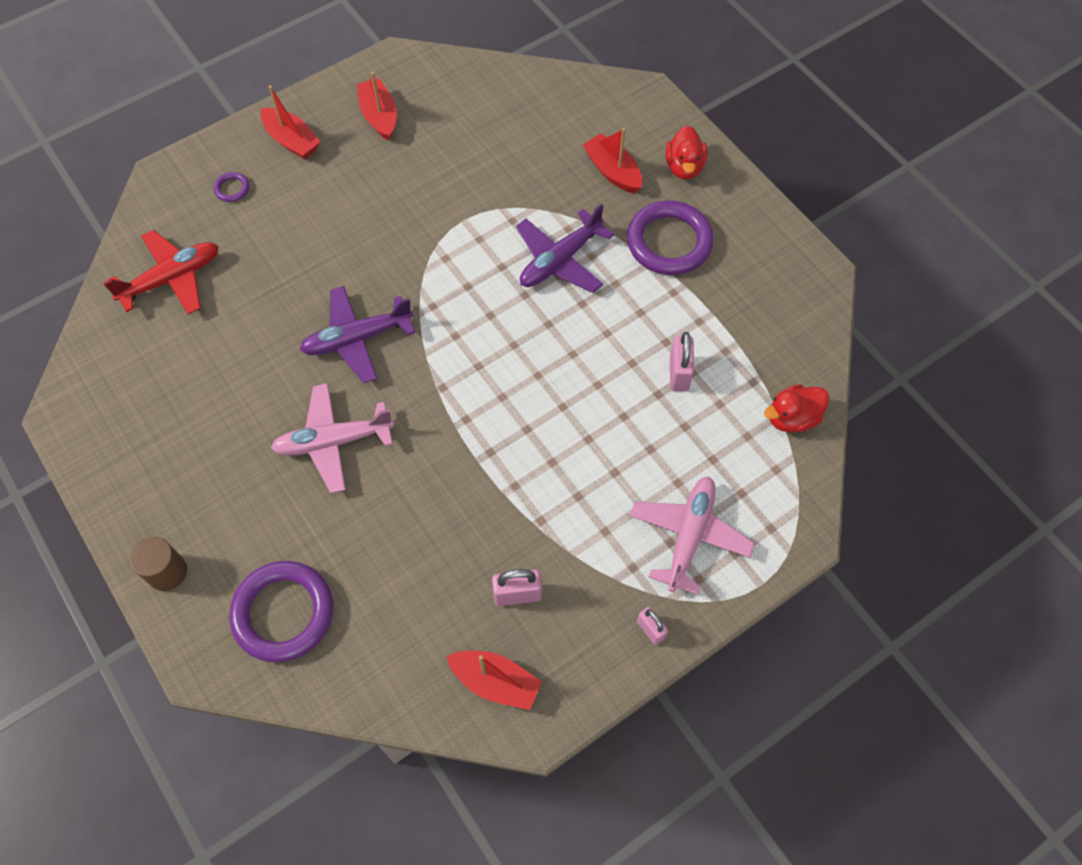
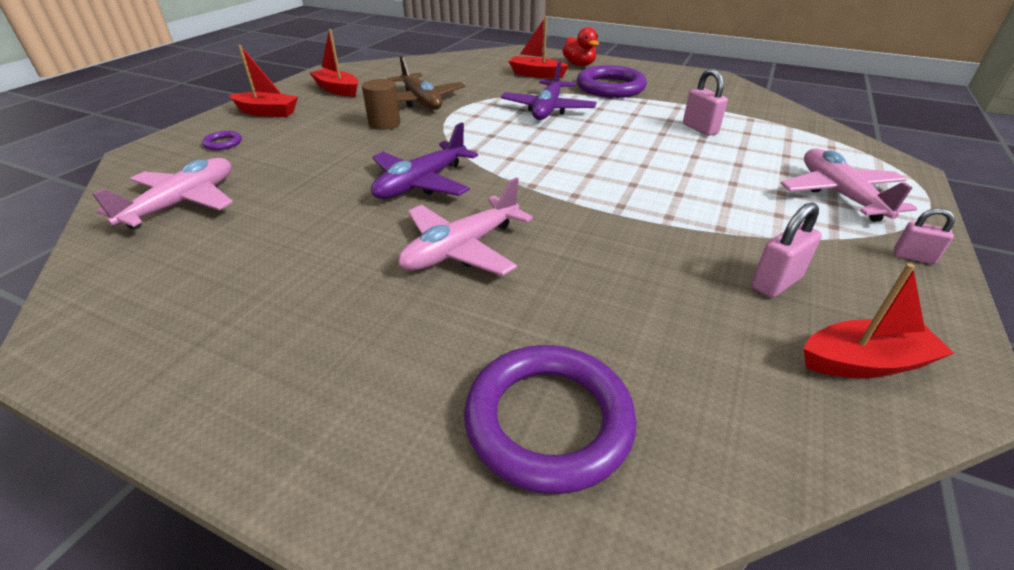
camera: 30 degrees left, 25 degrees down
red plane [103,230,219,315] -> pink plane [92,158,233,229]
brown cylinder [130,537,187,591] -> brown cylinder moved to [362,79,401,130]
red duck [764,384,830,433] -> none
none -> brown plane [388,56,465,110]

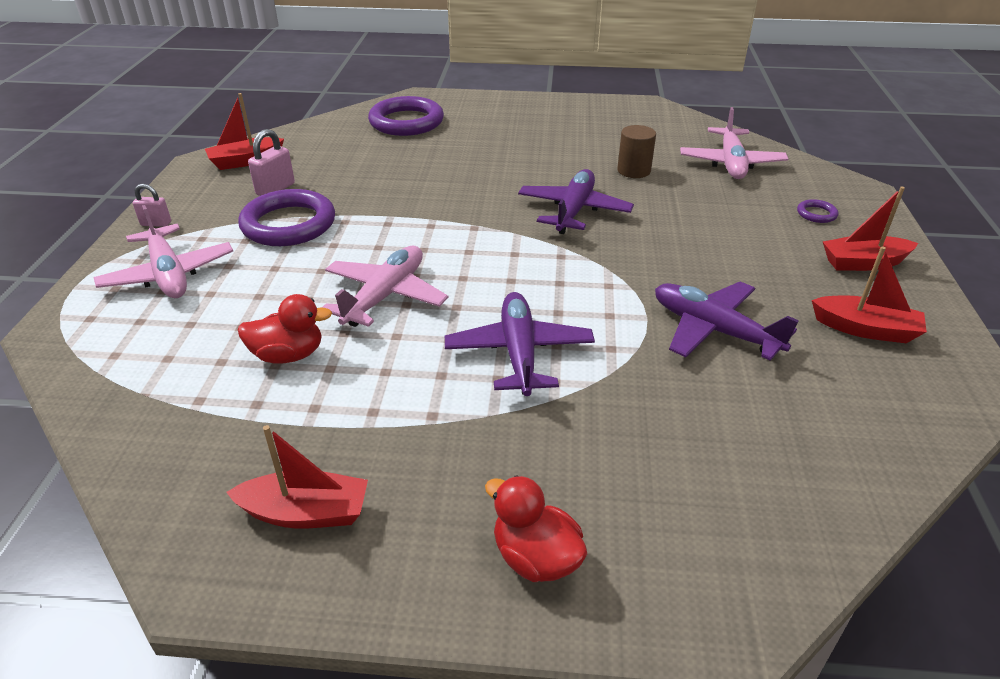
camera: 160 degrees right, 0 degrees up
brown cylinder [362,79,401,130] -> brown cylinder moved to [617,125,656,178]
brown plane [388,56,465,110] -> purple plane [655,281,799,361]
pink plane [398,178,533,276] -> pink plane moved to [322,246,448,327]
red boat [508,16,569,79] -> red boat moved to [226,425,368,528]
purple ring [577,65,647,98] -> purple ring moved to [238,189,335,246]
pink padlock [683,69,728,136] -> red duck [237,294,332,363]

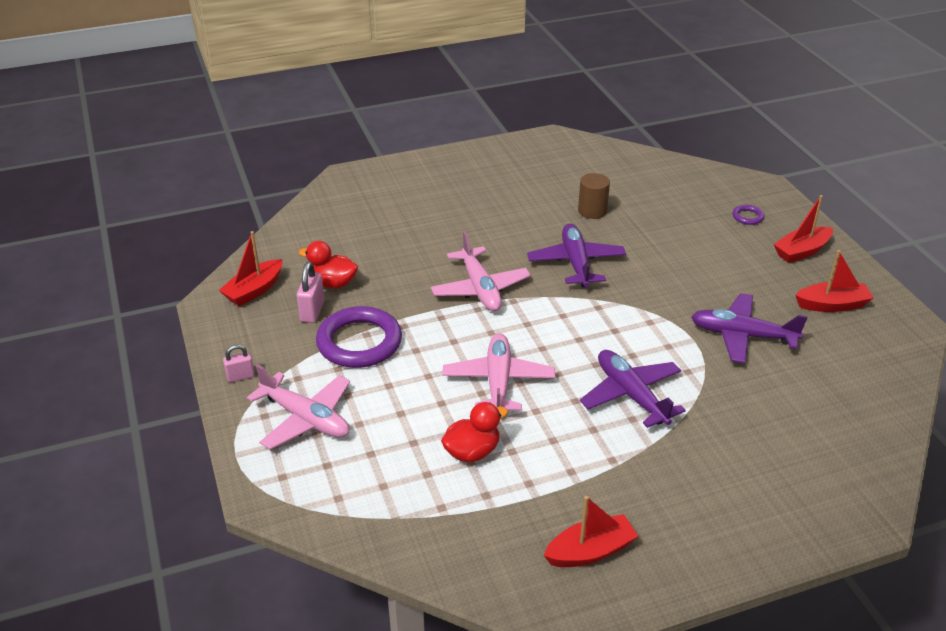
camera: 25 degrees left, 0 degrees up
purple ring [368,96,444,136] -> none
red duck [485,475,587,582] -> red duck moved to [299,241,358,289]
pink plane [680,107,788,179] -> pink plane moved to [431,231,531,311]

